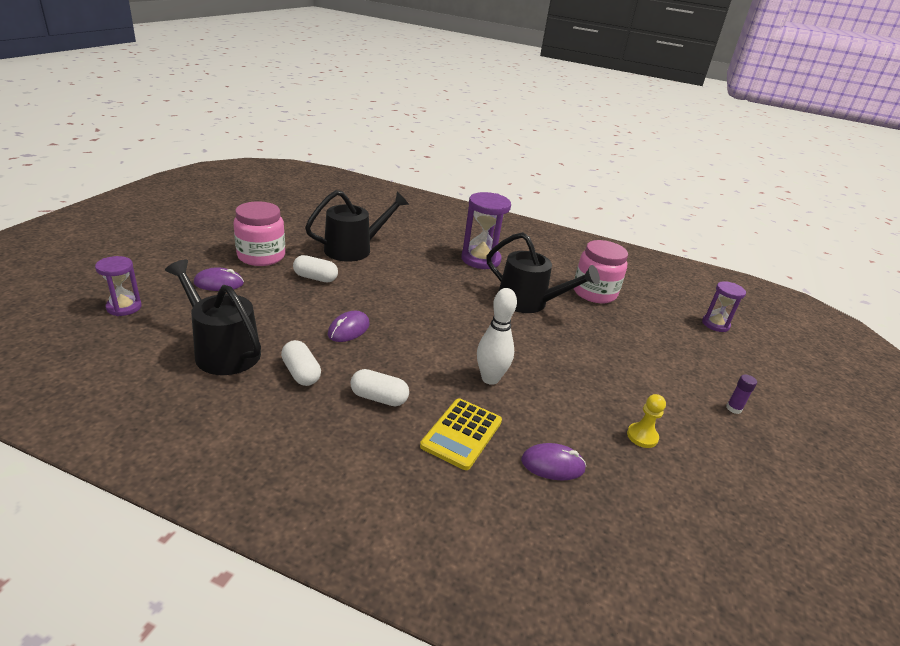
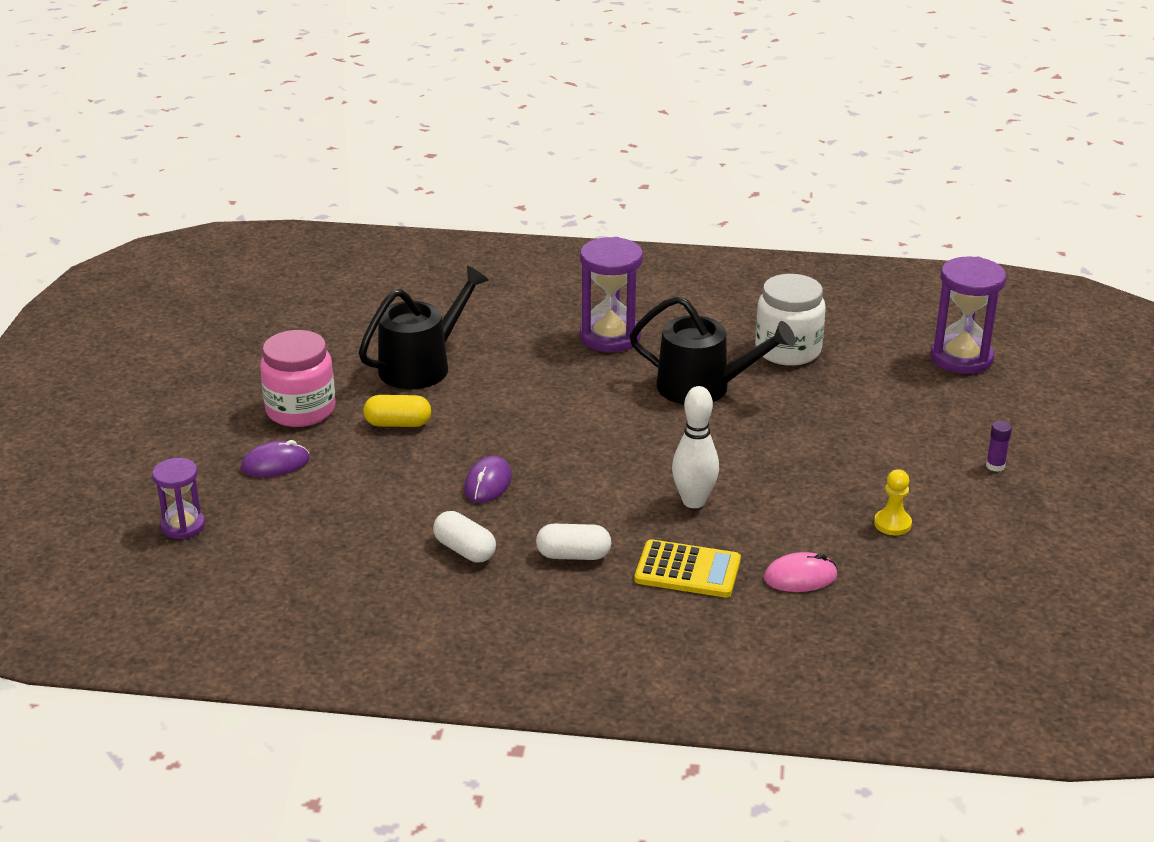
camera: 10 degrees left, 0 degrees up
black watering can [165,259,261,375] -> none
white capsule [293,255,338,282] -> yellow capsule [363,395,431,427]
yellow calculator [420,398,502,470] -> yellow calculator turned 90 degrees counterclockwise [635,539,741,597]
purple mouse [521,443,586,481] -> pink mouse [764,552,837,592]
pink jar [574,240,628,303] -> white jar [755,274,826,366]
purple hourglass [702,281,746,332] -> purple hourglass [930,257,1006,374], size x1.64

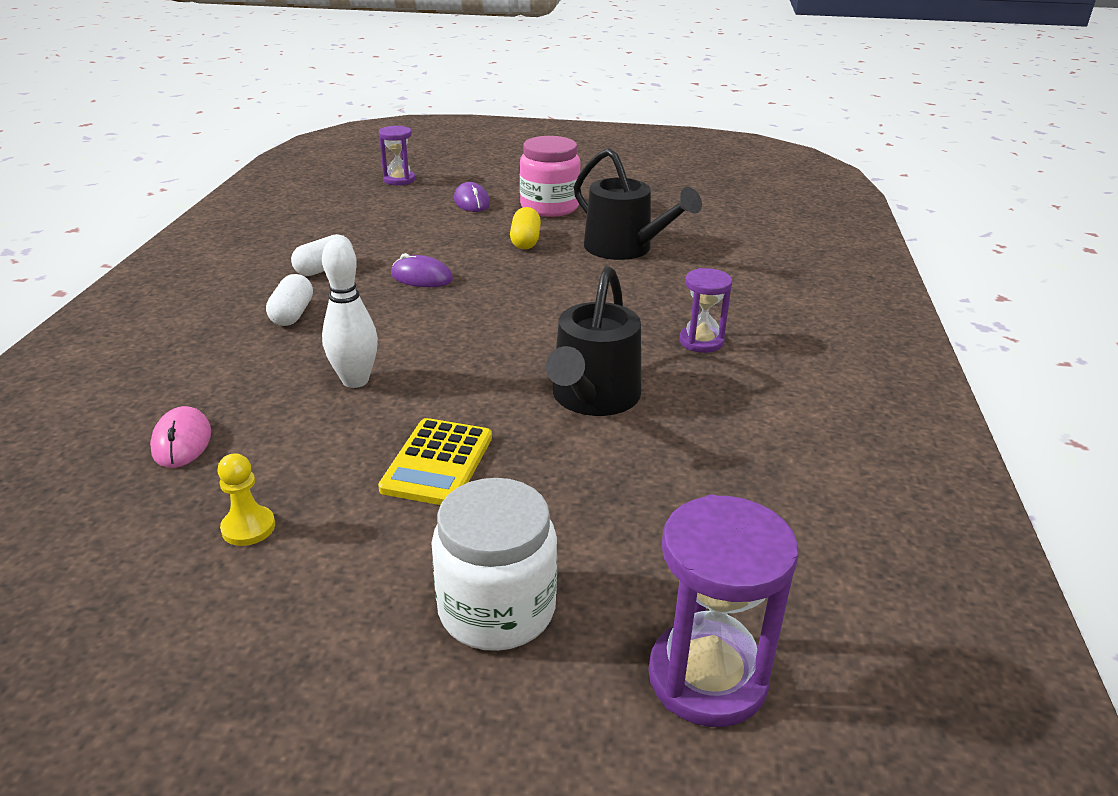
camera: 90 degrees right, 0 degrees up
purple hourglass [580,237,643,352] -> purple hourglass [679,268,732,353], size x0.61
yellow calculator [635,539,741,597] -> yellow calculator moved to [378,418,492,505]
white jar [755,274,826,366] -> white jar moved to [431,478,557,651]
purple glue stick [986,421,1012,472] -> none

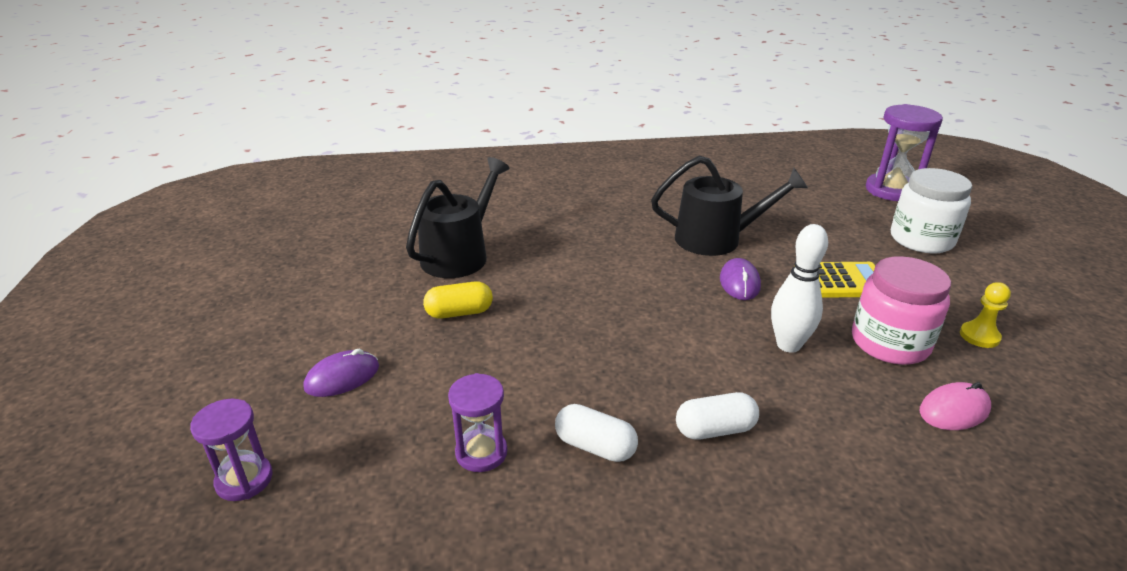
camera: 105 degrees left, 0 degrees up
purple mouse [391,253,453,287] -> purple mouse moved to [720,258,761,300]
pink jar [520,136,580,217] -> pink jar moved to [852,256,951,365]
purple hourglass [679,268,732,353] -> purple hourglass moved to [448,373,507,472]

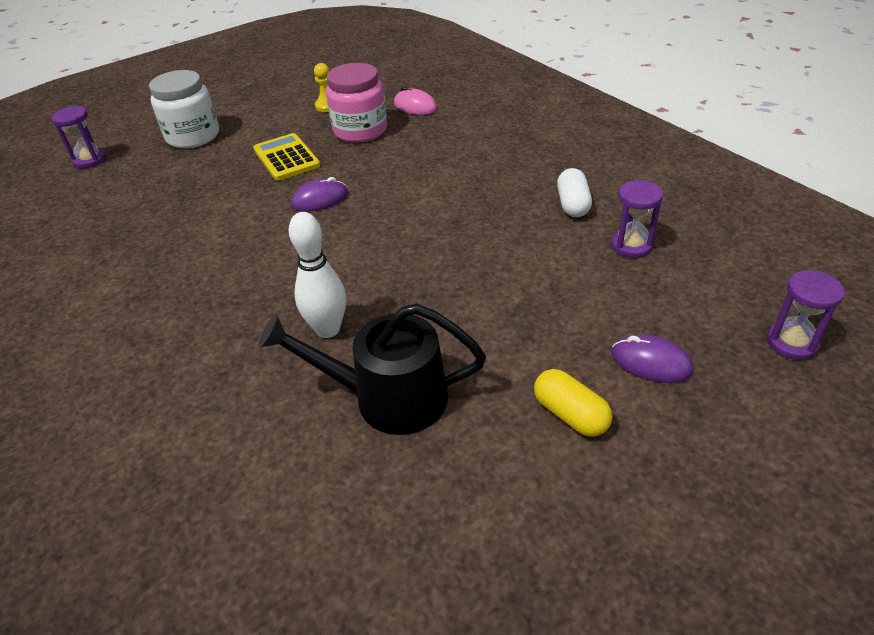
camera: 115 degrees left, 10 degrees up
yellow capsule [423,281,493,319] -> yellow capsule moved to [534,369,612,437]
black watering can [651,156,808,256] -> none
white capsule [676,392,759,439] -> none
white bowling pin [771,224,828,353] -> white bowling pin moved to [288,212,346,338]
purple hourglass [866,104,943,201] -> purple hourglass [51,106,106,168], size x0.61

